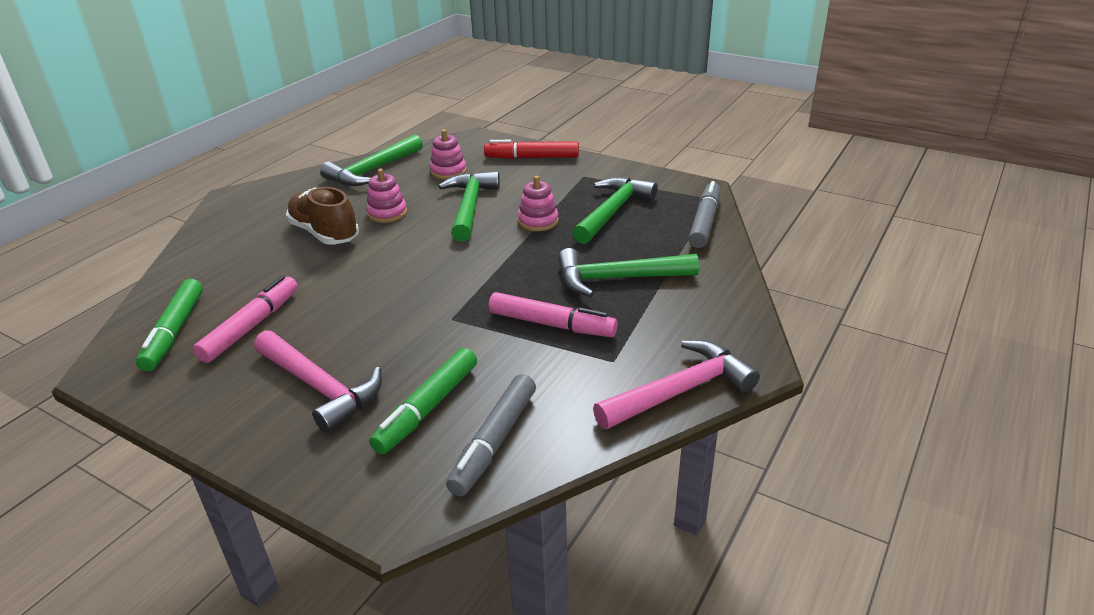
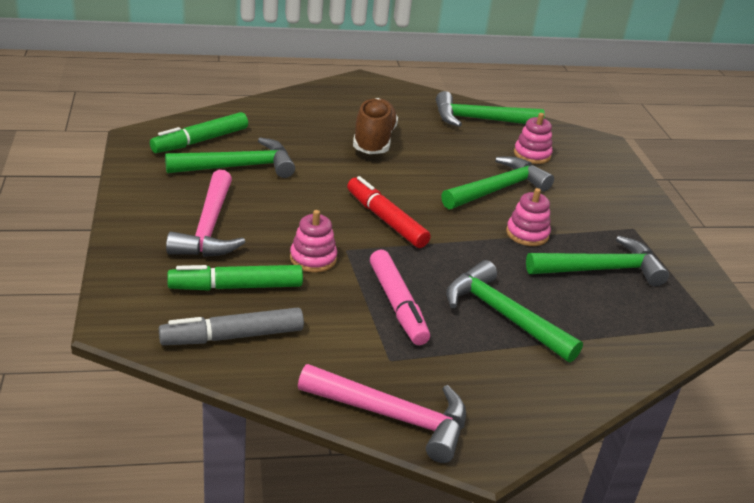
camera: 45 degrees right, 0 degrees up
pink marker [193,276,298,363] -> green hammer [165,137,295,178]
pink stacking toy [366,169,407,223] -> pink stacking toy moved to [290,210,337,273]
red marker [484,140,579,159] -> red marker moved to [347,176,431,248]
grey marker [688,181,720,248] -> none

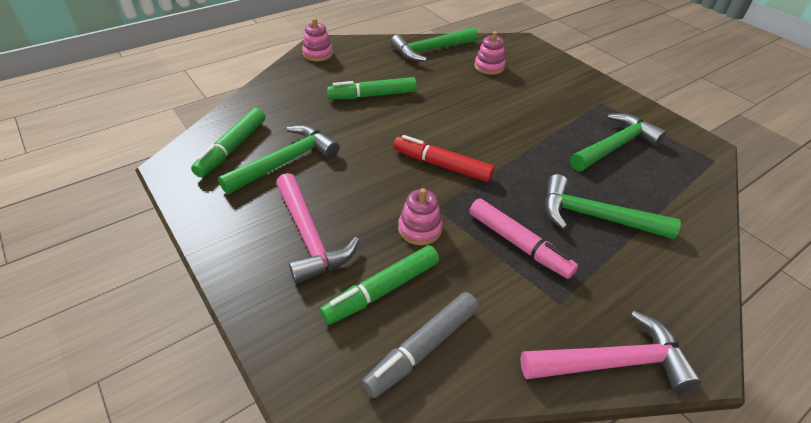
camera: 25 degrees left, 10 degrees up
brown shoe [353,98,398,154] -> green marker [327,77,417,99]
green hammer [441,157,554,209] -> none
pink stacking toy [506,188,551,246] -> pink stacking toy moved to [302,18,333,61]

